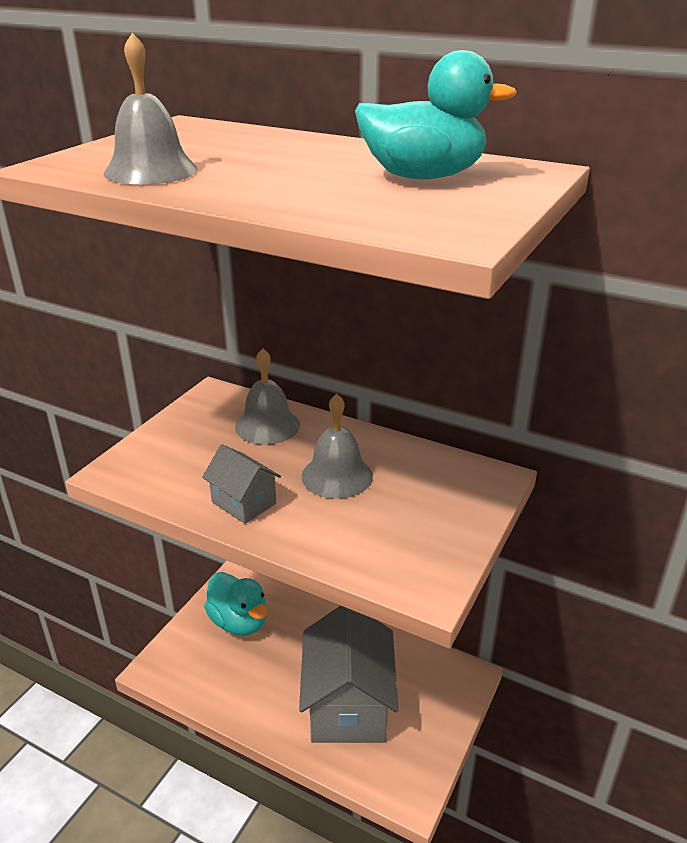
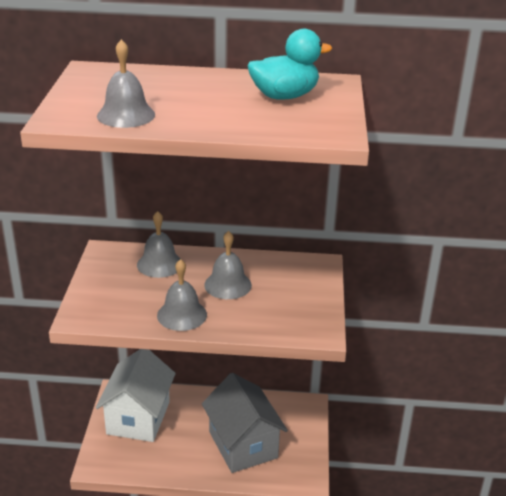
camera: 25 degrees left, 0 degrees up
grey house [202,444,281,524] -> grey bell [157,259,207,331]
turquoise duck [204,572,268,636] -> white house [96,349,176,442]

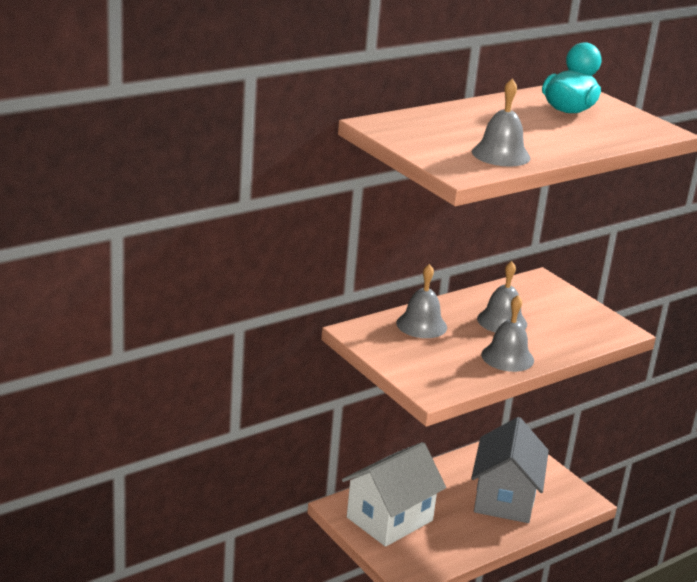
camera: 40 degrees left, 5 degrees down
white house [96,349,176,442] -> white house turned 75 degrees clockwise [342,442,446,547]
grey house [202,373,288,473] -> grey house turned 75 degrees clockwise [471,417,549,523]

